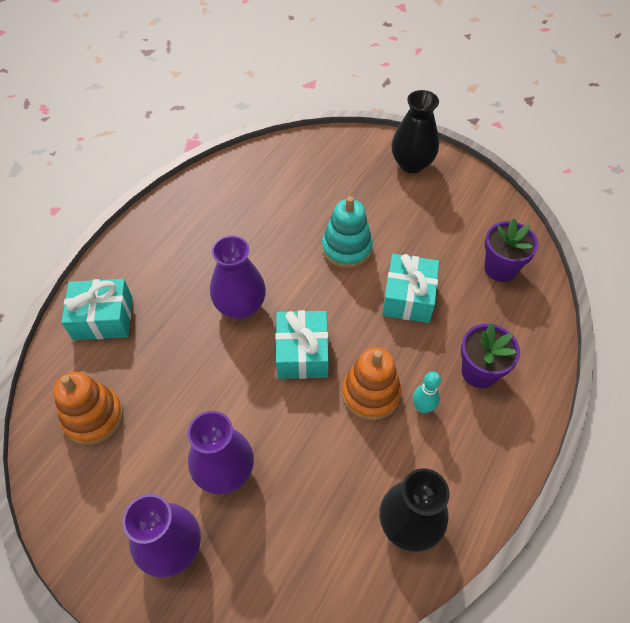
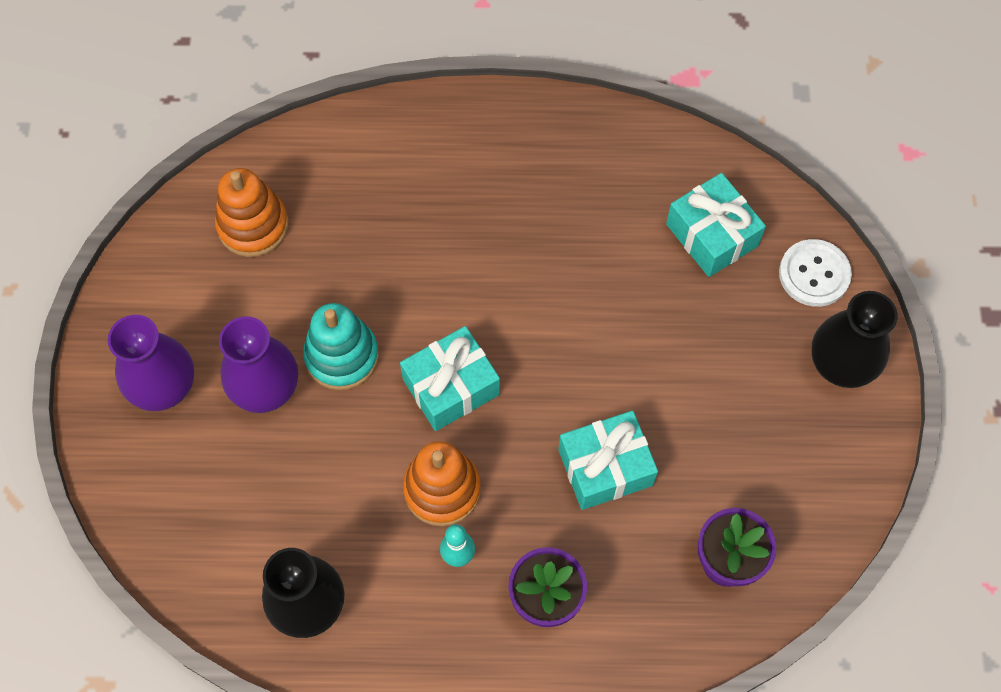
camera: 60 degrees right, 10 degrees up
turquoise gift [61,279,133,340] -> turquoise gift moved to [666,173,766,277]
purple vase [210,236,266,319] -> none
turquoise stacking toy [322,196,373,268] -> turquoise stacking toy moved to [303,303,379,390]
none -> white button [779,239,852,307]

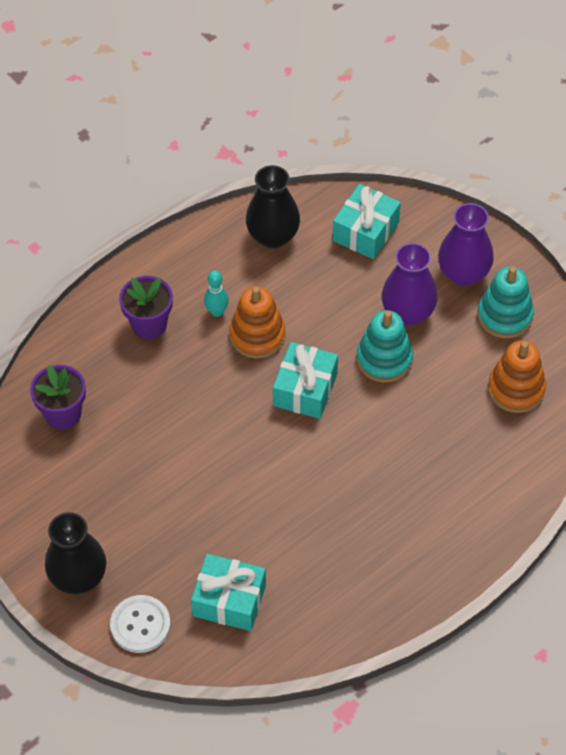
camera: 140 degrees right, 10 degrees down
turquoise gift [558,411,658,510] -> turquoise gift moved to [333,184,401,259]
none -> turquoise stacking toy [477,266,534,338]

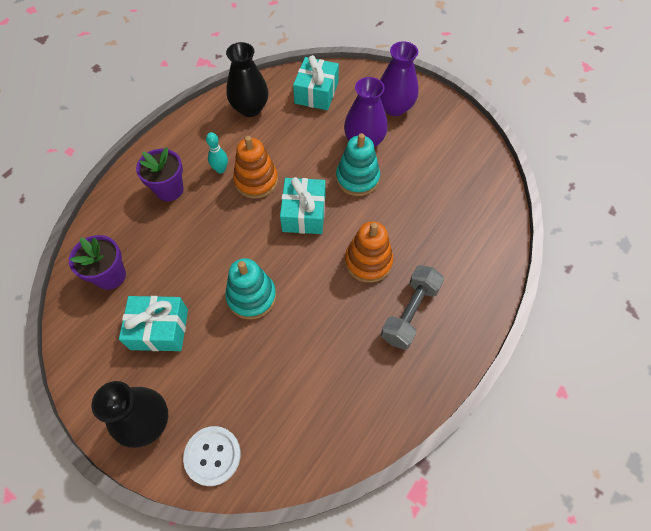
camera: 15 degrees left, 5 degrees up
turquoise gift [191,554,266,631] -> turquoise gift moved to [119,296,188,351]
turquoise stacking toy [477,266,534,338] -> turquoise stacking toy moved to [225,258,276,319]
orange stacking toy [488,340,546,413] -> orange stacking toy moved to [345,222,393,283]
none -> grey dumbbell [381,265,444,350]

